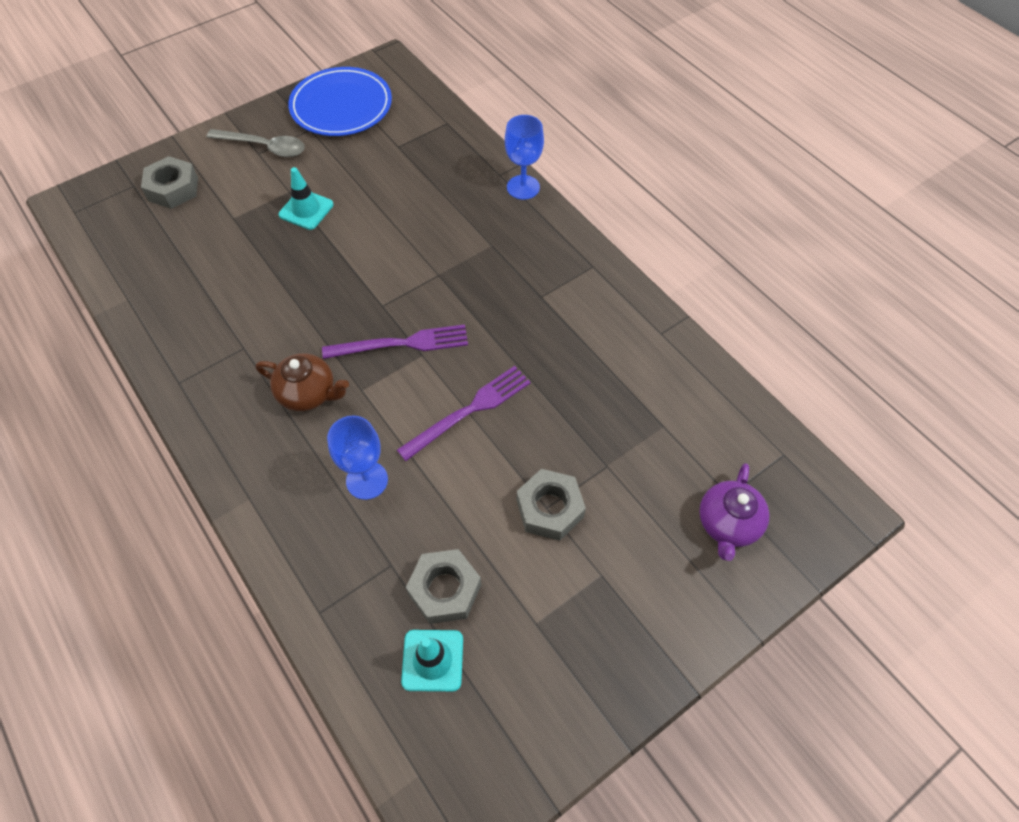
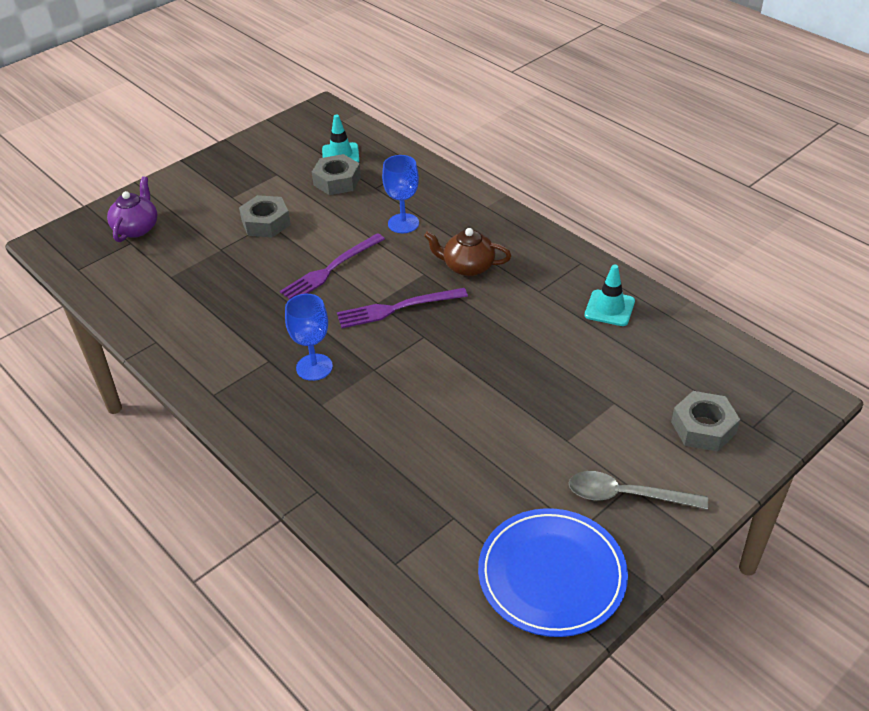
camera: 175 degrees right, 15 degrees down
turquoise traffic cone [279,167,334,230] -> turquoise traffic cone moved to [585,264,635,326]
blue goblet [505,115,544,200] -> blue goblet moved to [285,294,333,381]

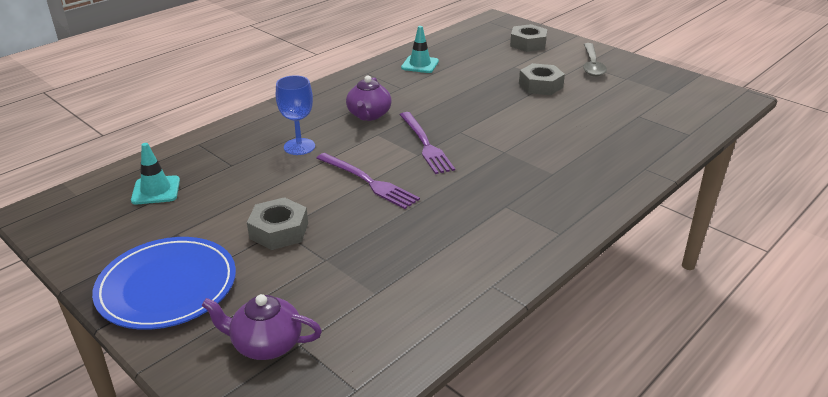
camera: 95 degrees left, 10 degrees down
blue goblet [285,294,333,381] -> none
grey nut [312,154,361,195] -> grey nut moved to [519,63,565,95]
brown teapot [424,228,511,276] -> purple teapot [346,76,392,121]
blue plate [478,508,628,637] -> blue plate moved to [92,237,236,330]

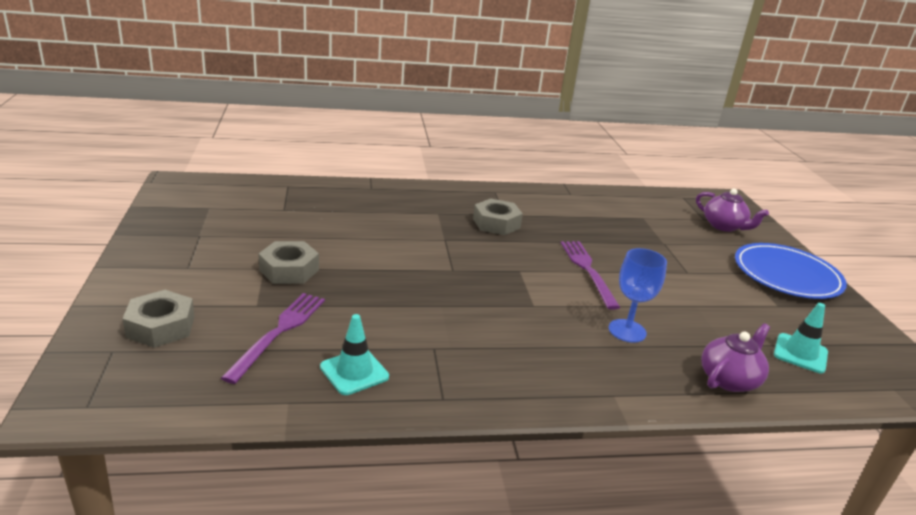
camera: 145 degrees left, 5 degrees down
grey nut [247,197,308,250] -> grey nut moved to [473,199,523,235]
purple teapot [346,76,392,121] -> purple teapot moved to [701,323,770,392]
purple fork [400,112,455,174] -> purple fork moved to [221,293,325,384]
grey spoon [583,43,607,77] -> none

